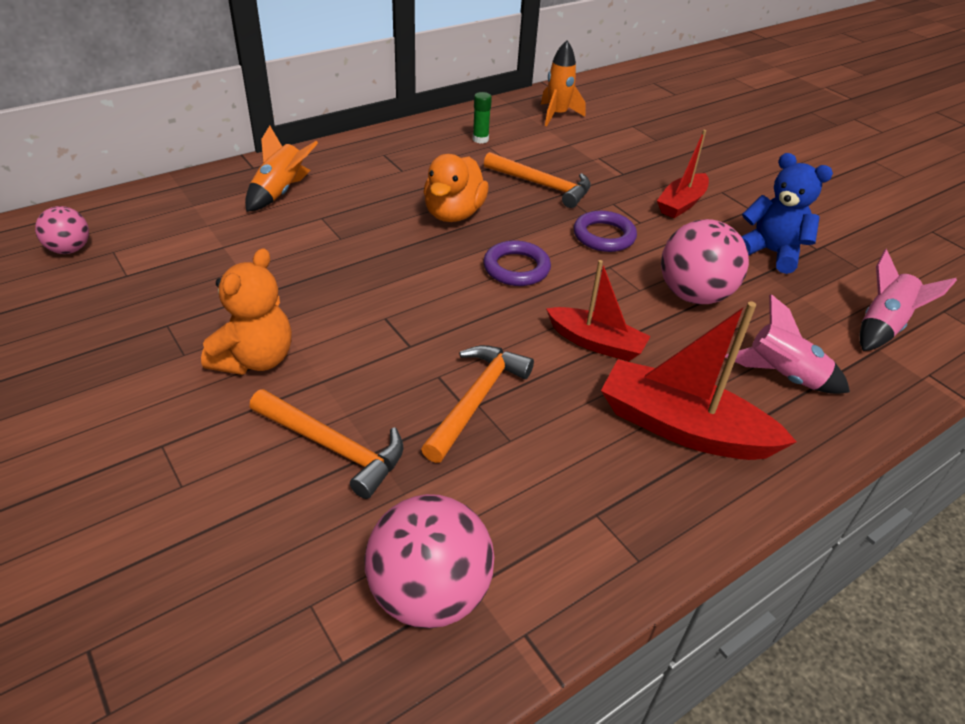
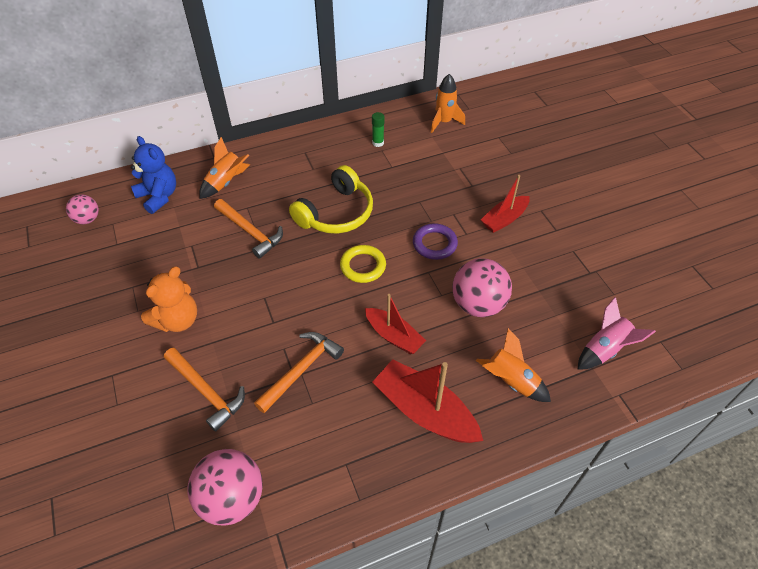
camera: 15 degrees right, 10 degrees up
orange duck [424,154,489,222] -> yellow headphones [289,165,373,234]
purple ring [483,240,551,286] -> yellow ring [340,245,386,283]
orange hammer [484,152,591,208] -> orange hammer moved to [214,199,283,259]
pink rocket [725,294,850,394] -> orange rocket [476,328,551,402]
blue teddy bear [741,153,833,274] -> blue teddy bear moved to [131,136,176,214]

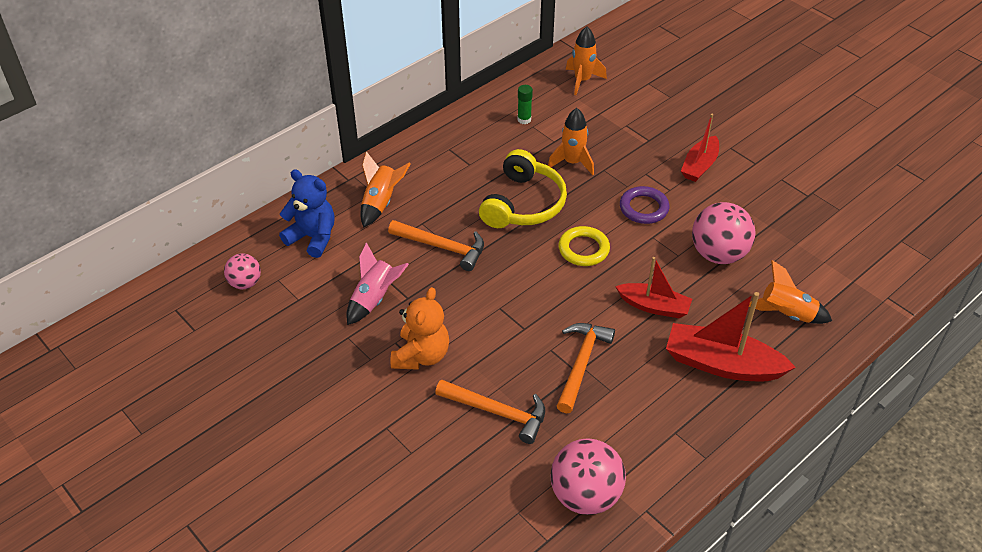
camera: 20 degrees left, 5 degrees down
pink rocket [578,297,656,370] -> pink rocket moved to [346,242,409,325]
none -> orange rocket [548,108,594,175]

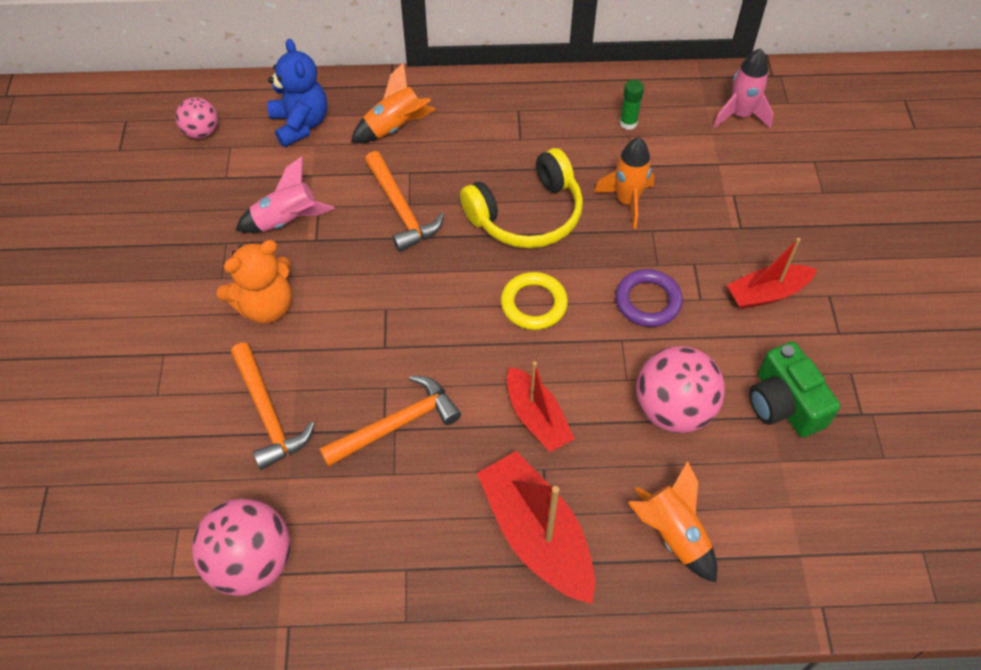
camera: 40 degrees right, 10 degrees up
orange rocket [566,27,607,95] -> pink rocket [713,48,774,129]
none -> green camera [749,341,840,437]

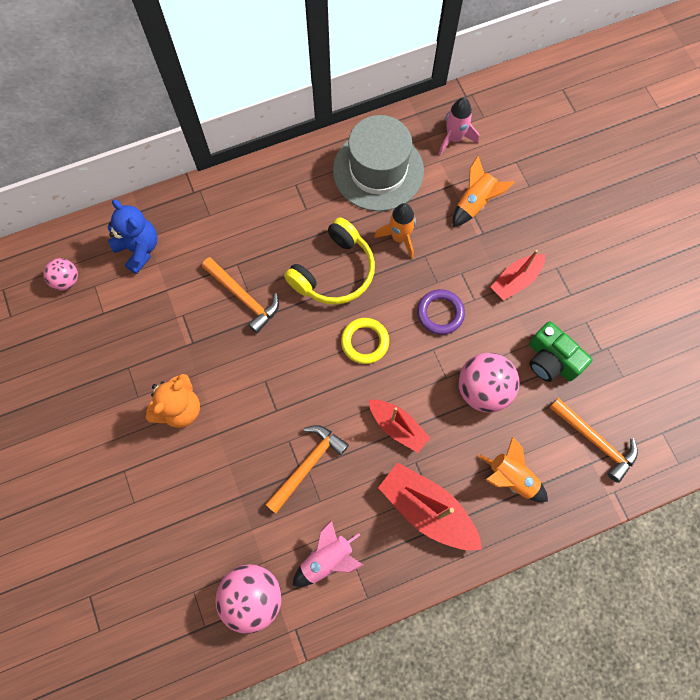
camera: 20 degrees left, 15 degrees up
orange hammer [231,343,315,470] -> orange hammer moved to [549,398,638,483]
pink rocket [235,156,335,233] -> pink rocket moved to [292,520,363,587]
orange rocket [351,62,436,143] -> orange rocket moved to [453,156,514,227]
green glue stick [620,80,644,130] -> grey hat [333,115,424,211]

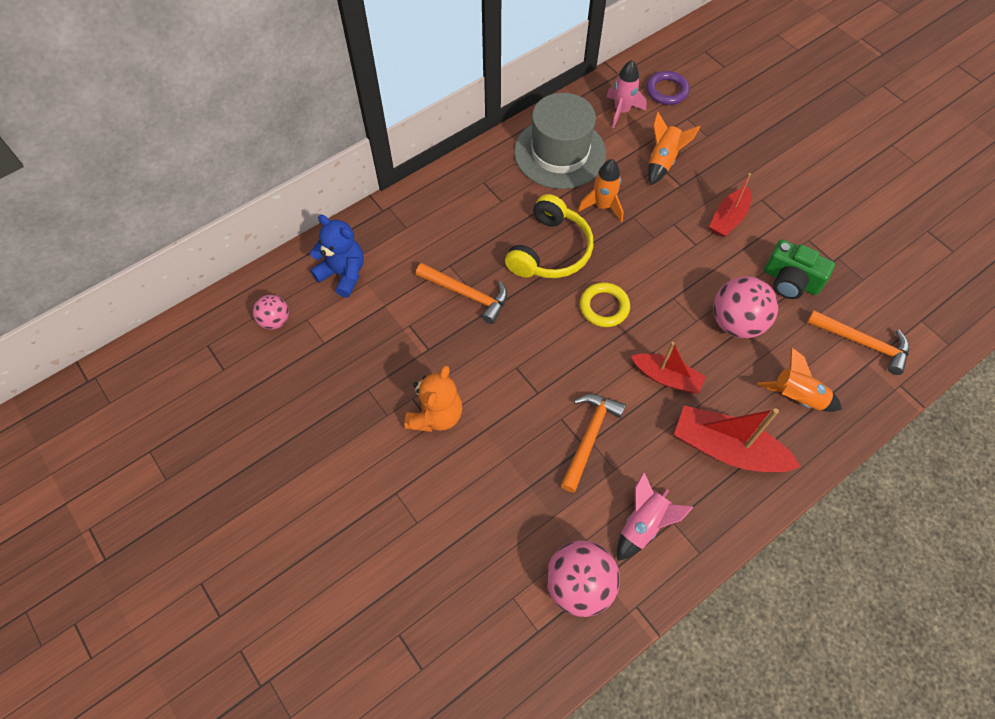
camera: 15 degrees left, 10 degrees down
purple ring [417,289,465,335] -> purple ring moved to [646,71,689,105]

